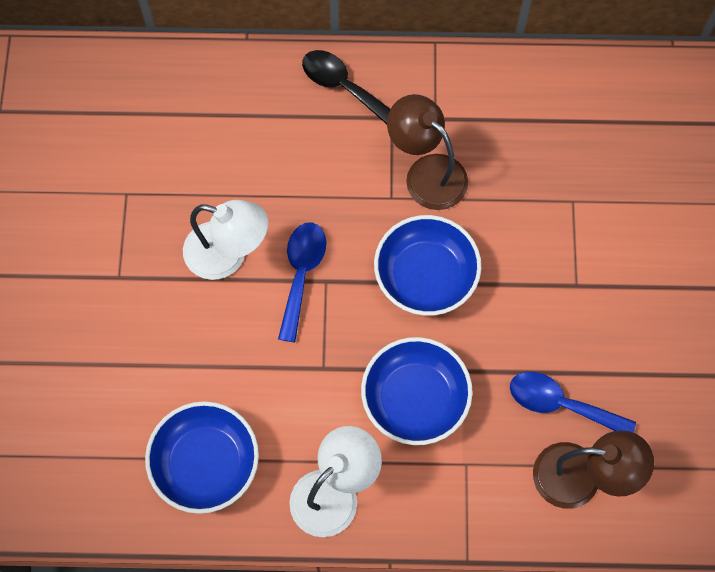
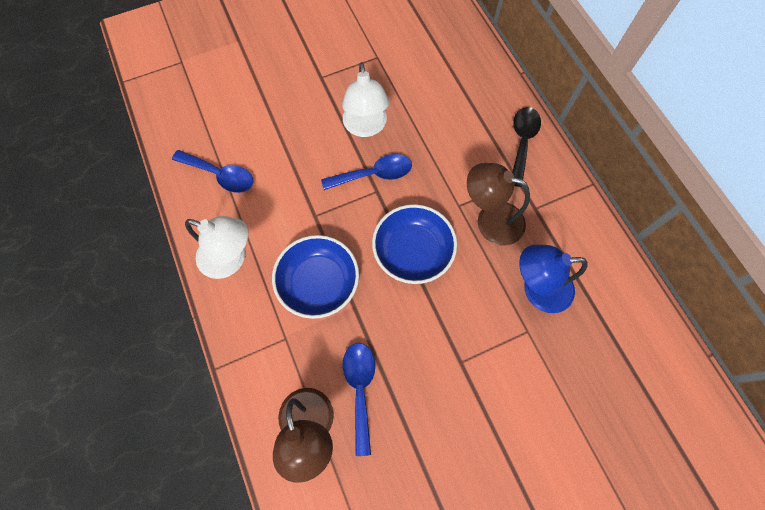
camera: 65 degrees right, 0 degrees up
blue bowl [145,401,259,514] -> blue spoon [172,150,254,193]
brown lamp [387,94,468,210] -> brown lamp turned 90 degrees counterclockwise [467,163,530,246]
none -> blue lamp [519,245,588,313]

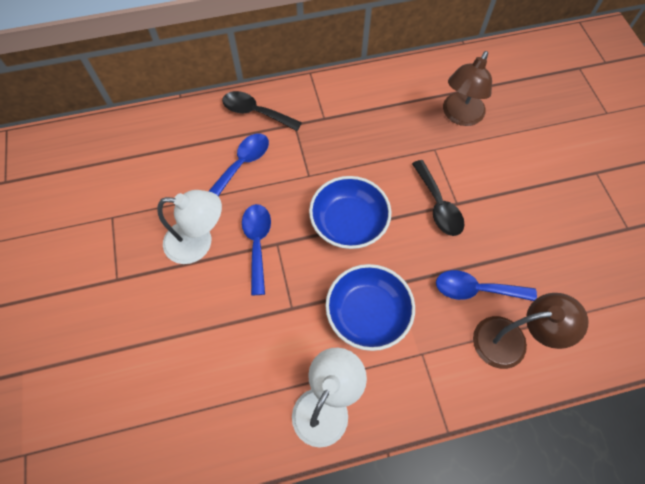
camera: 80 degrees left, 5 degrees down
blue spoon [172,150,254,193] -> blue spoon moved to [209,134,269,196]
brown lamp [467,163,530,246] -> brown lamp moved to [443,51,492,126]
blue lamp [519,245,588,313] -> none
none -> black spoon [412,160,464,236]

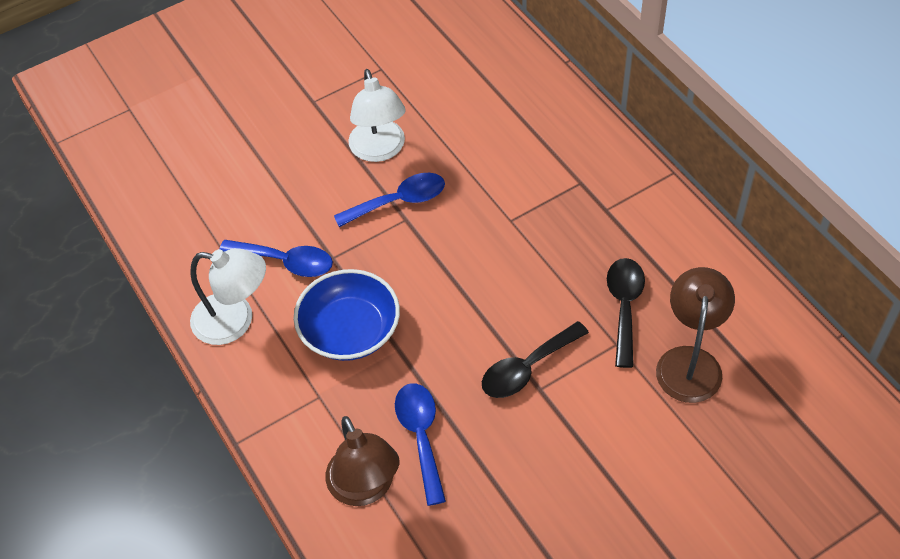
camera: 75 degrees right, 10 degrees down
blue spoon [209,134,269,196] -> blue spoon moved to [219,240,333,277]
black spoon [222,91,302,131] -> black spoon moved to [607,258,645,368]
blue bowl [309,176,392,249] -> none
brown lamp [443,51,492,126] -> brown lamp turned 90 degrees clockwise [656,267,735,403]

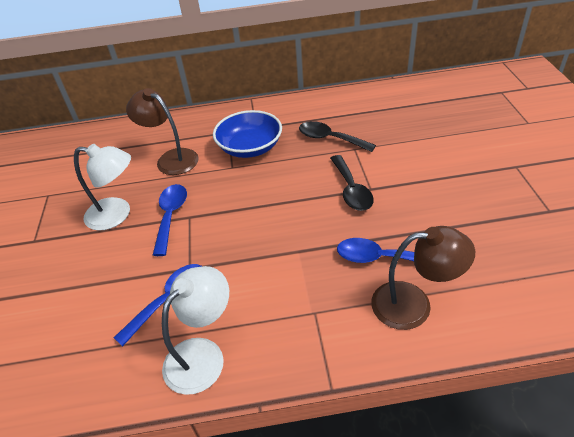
camera: 65 degrees left, 10 degrees down
blue bowl [293,269,400,361] -> blue bowl moved to [213,110,282,158]
brown lamp [656,267,735,403] -> brown lamp moved to [126,88,199,175]

